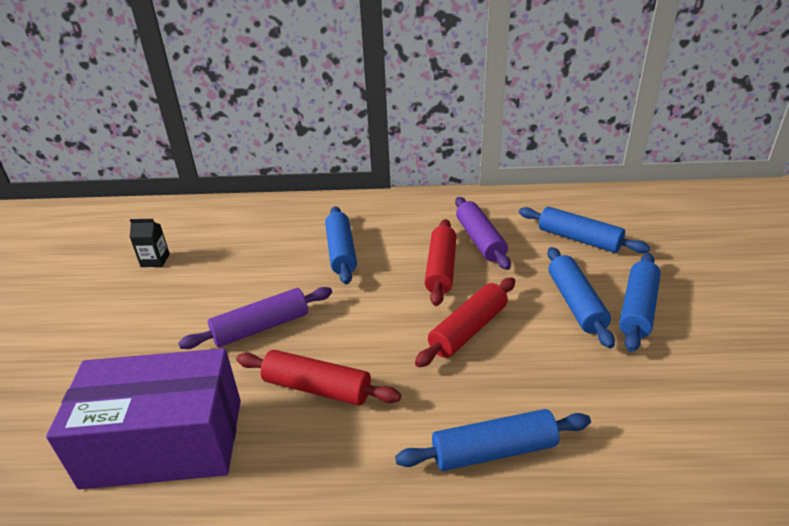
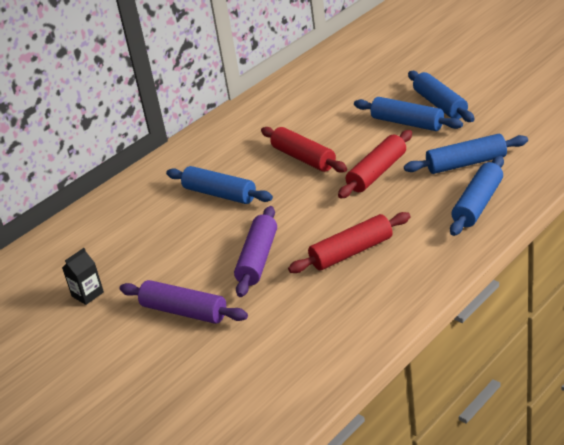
camera: 45 degrees left, 0 degrees up
purple box [46,348,241,489] -> none
red rolling pin [415,278,515,367] -> red rolling pin turned 45 degrees clockwise [338,130,412,198]
purple rolling pin [455,197,511,270] -> purple rolling pin moved to [119,280,248,324]
blue rolling pin [519,207,650,253] -> blue rolling pin moved to [404,134,528,174]

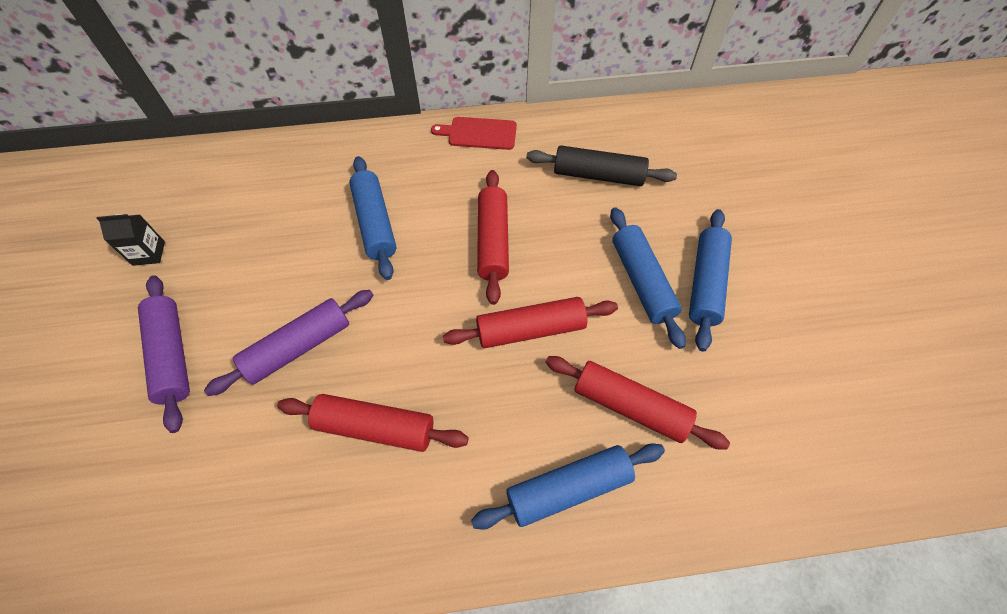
camera: 35 degrees right, 25 degrees up
blue rolling pin [404,134,528,174] -> red rolling pin [545,356,730,449]
none -> red cutting board [431,117,517,150]
none -> black rolling pin [526,145,677,186]

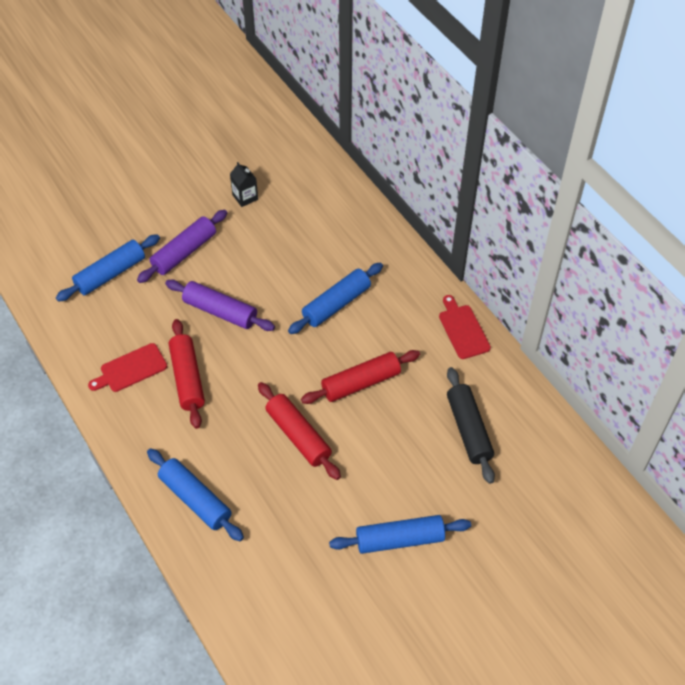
camera: 65 degrees right, 5 degrees down
red rolling pin [545,356,730,449] -> none
blue rolling pin [610,207,686,349] -> blue rolling pin moved to [56,234,160,302]
none -> red cutting board [88,343,167,392]

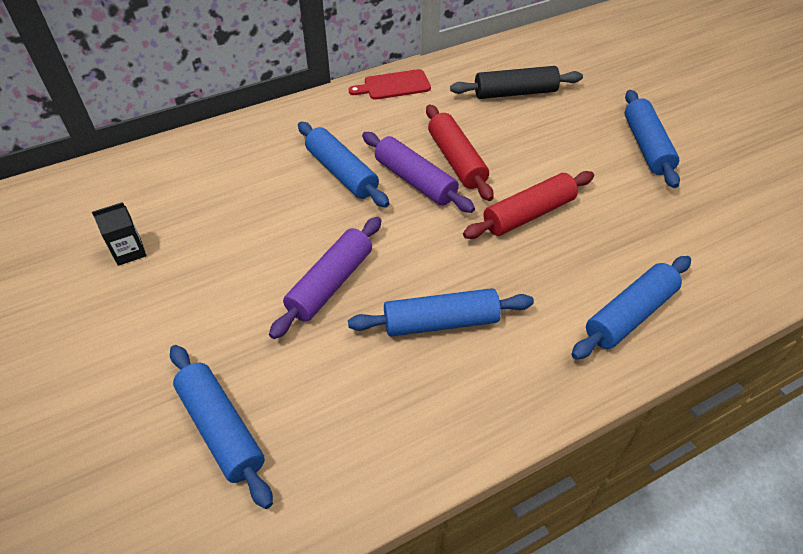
camera: 85 degrees left, 5 degrees down
red cutting board [88,343,167,392] -> none
purple rolling pin [137,210,227,283] -> purple rolling pin moved to [362,132,475,213]
red rolling pin [169,319,205,429] -> blue rolling pin [348,288,534,337]

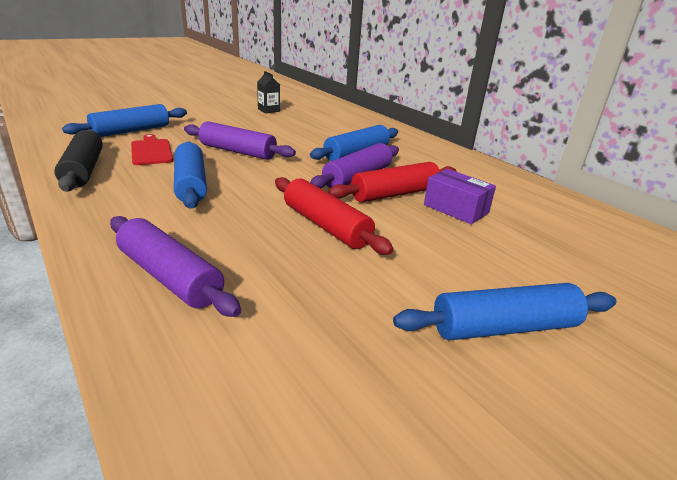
camera: 80 degrees right, 20 degrees down
red cutting board [349,69,431,100] -> red cutting board moved to [131,134,173,165]
black rolling pin [450,66,583,99] -> black rolling pin moved to [54,130,103,192]
blue rolling pin [571,256,691,360] -> purple rolling pin [110,216,241,317]
none -> purple box [424,169,496,224]

